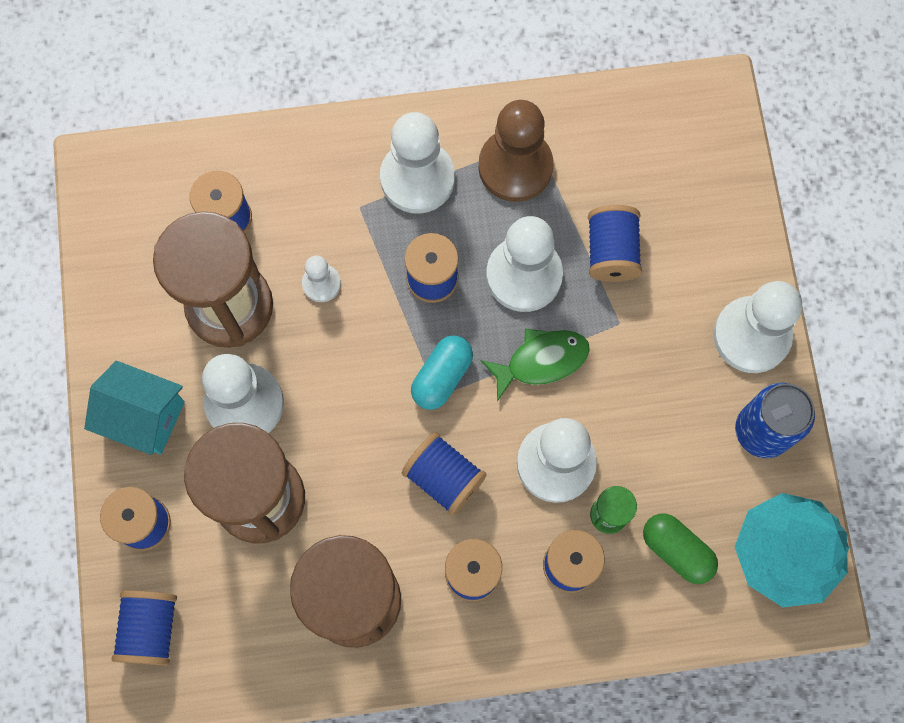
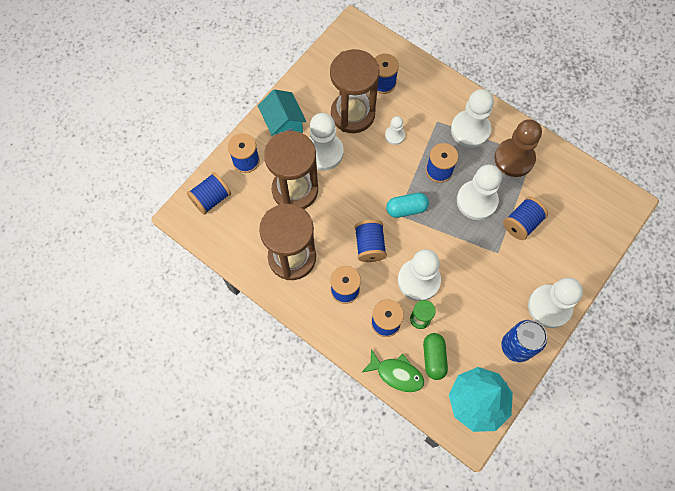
camera: 45 degrees right, 5 degrees down
green fish [481,329,590,402] -> green fish moved to [361,349,424,392]

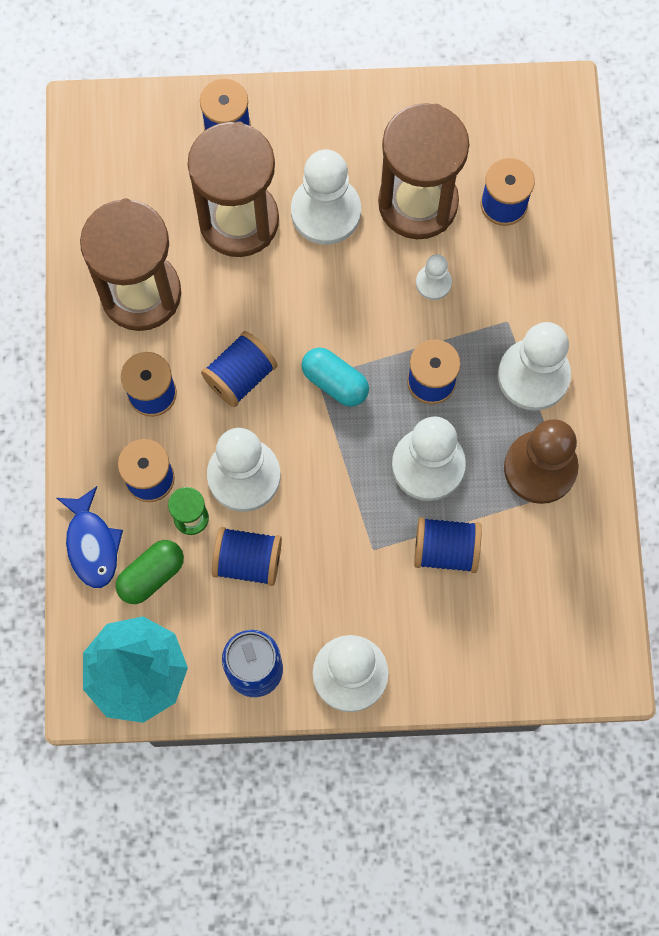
camera: 50 degrees right, 5 degrees up
blue spool [187,172,231,215] -> blue spool moved to [212,527,282,586]
turquoise house [258,89,306,136] -> none
green fish [361,349,424,392] -> blue fish [57,486,123,588]

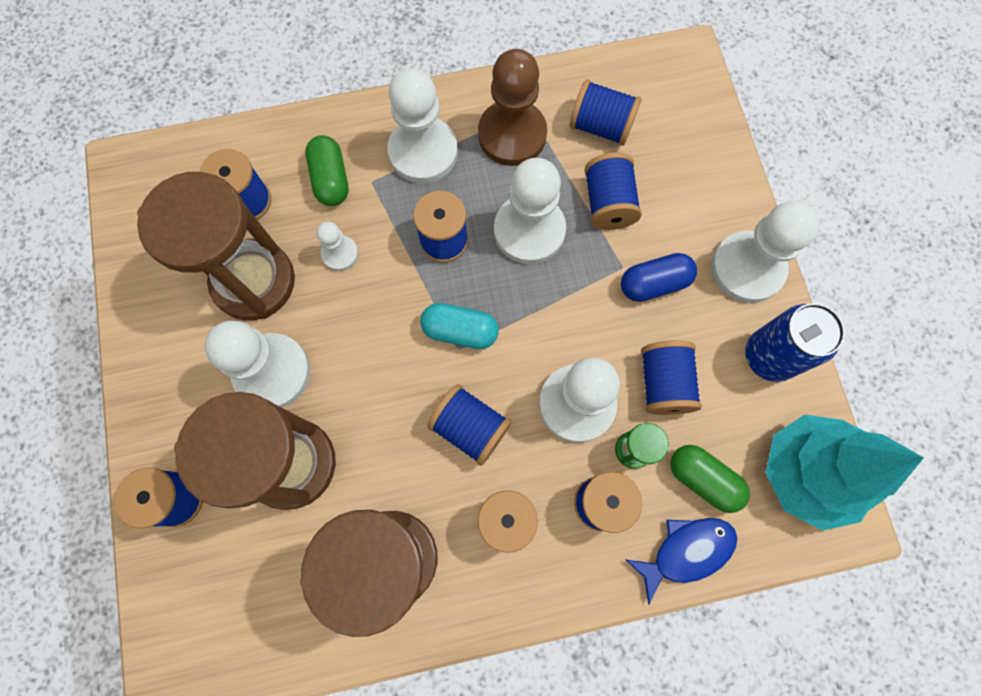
camera: 100 degrees left, 0 degrees up
turquoise capsule [301,347,369,407] -> turquoise capsule turned 75 degrees clockwise [420,303,499,349]
none -> green capsule [305,135,349,206]
none -> blue spool [570,79,642,146]
none -> blue capsule [621,253,697,302]

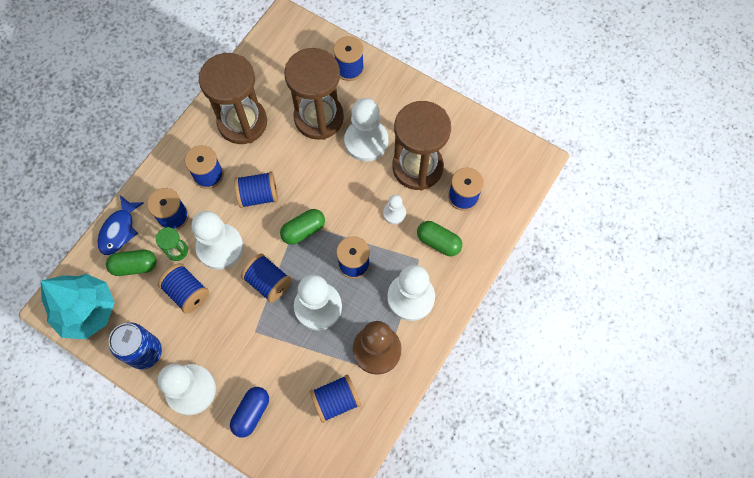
camera: 135 degrees right, 5 degrees down
turquoise capsule [420,303,499,349] -> green capsule [280,209,325,245]
blue spool [584,152,642,230] -> blue spool moved to [241,253,292,303]
blue capsule [621,253,697,302] -> blue capsule moved to [230,387,269,437]

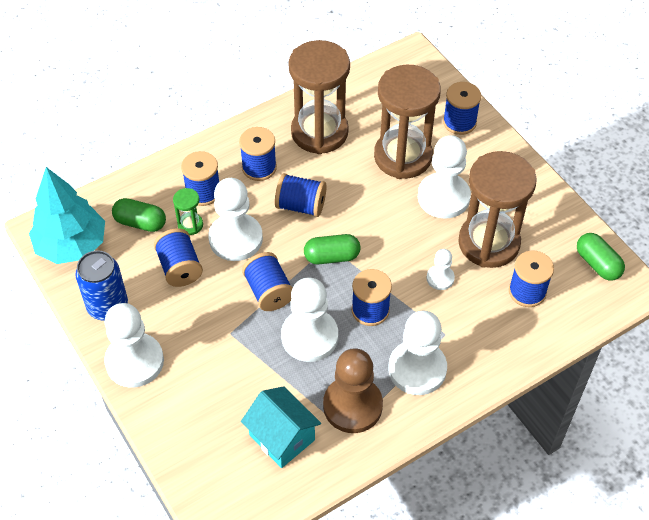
camera: 25 degrees right, 15 degrees down
blue fish [97,195,144,255] -> none
blue capsule [230,387,269,437] -> none
blue spool [310,374,361,423] -> turquoise house [241,386,321,468]
green capsule [417,221,462,256] -> green capsule moved to [577,233,625,281]

